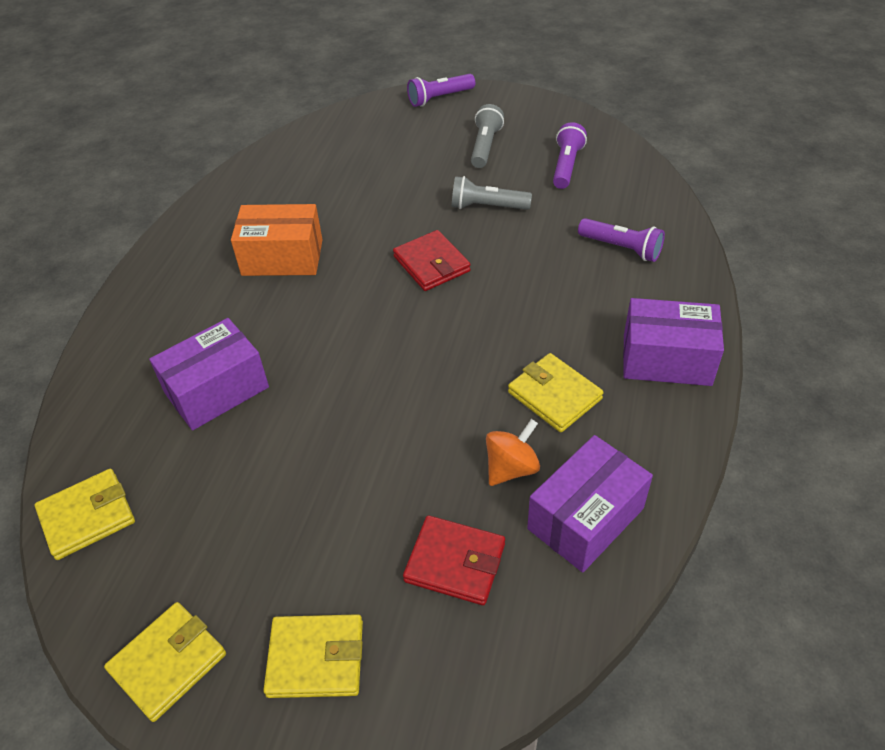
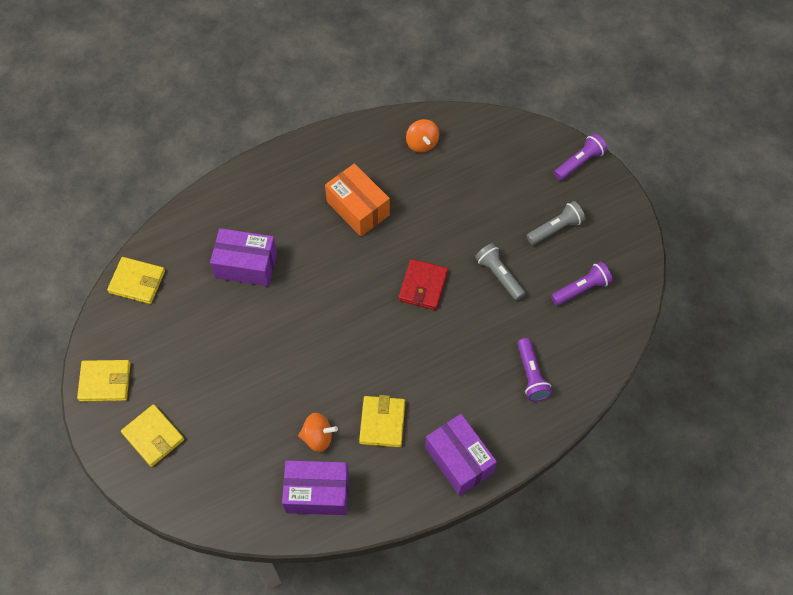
camera: 45 degrees right, 15 degrees up
red wallet [403,515,505,605] -> none
purple flashlight [407,74,475,107] -> purple flashlight turned 120 degrees clockwise [554,133,607,181]
none -> orange spinning top [406,119,439,153]

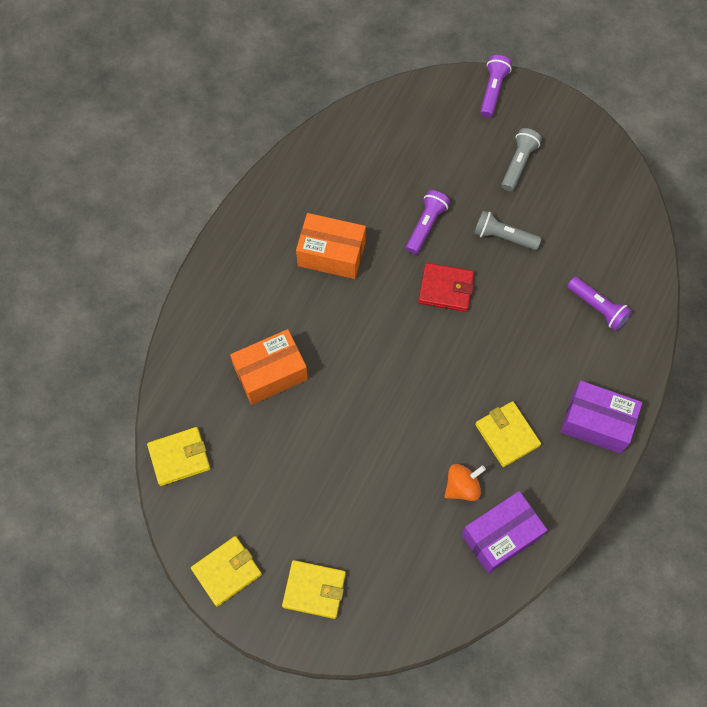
camera: 35 degrees left, 5 degrees up
purple box [210,228,277,286] -> orange box [230,329,308,405]
red wallet [399,259,448,310] -> red wallet turned 60 degrees counterclockwise [418,263,474,312]
orange spinning top [406,119,439,153] -> none
purple flashlight [551,262,613,306] -> purple flashlight moved to [406,190,450,254]

